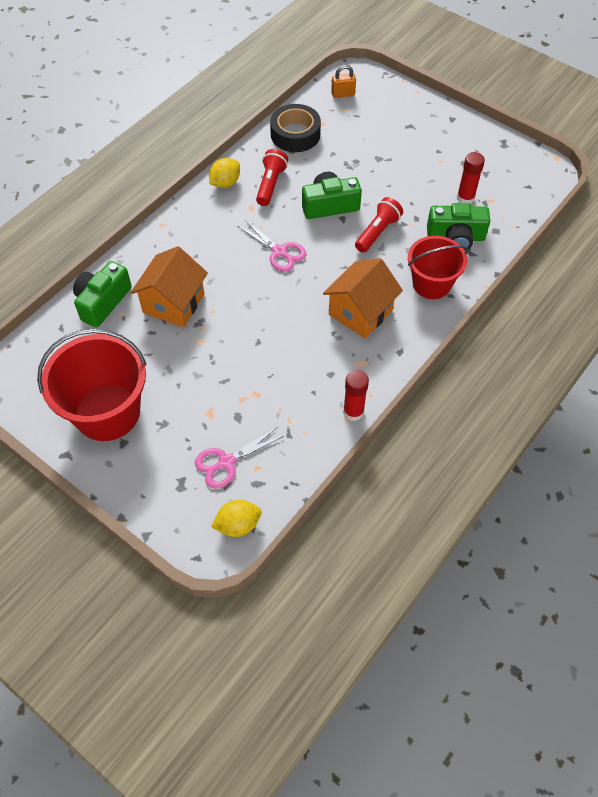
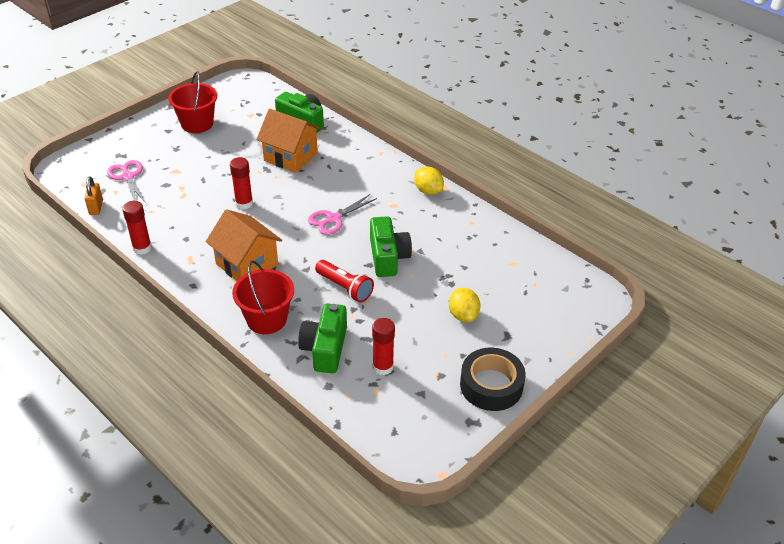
camera: 95 degrees right, 15 degrees down
red bucket [37,329,147,441] -> red bucket [168,71,217,133], size x0.65
yellow lemon [211,500,262,537] -> yellow lemon moved to [449,288,480,322]
red flashlight [256,149,288,206] -> none
black tape [270,104,321,152] -> black tape moved to [460,348,526,411]
orange padlock [331,65,356,98] -> orange padlock moved to [85,176,103,215]
none -> red glue stick [230,157,253,209]

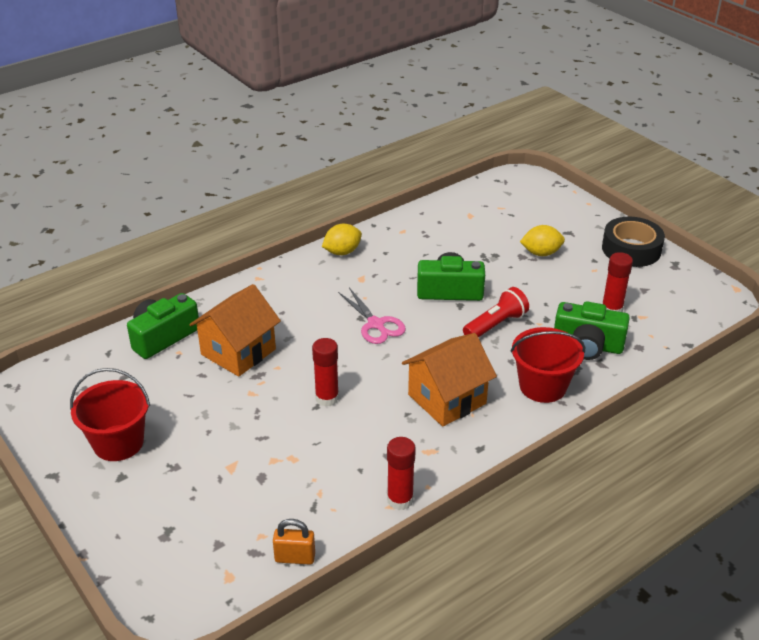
camera: 80 degrees left, 5 degrees down
pink scissors [107,160,146,203] -> none

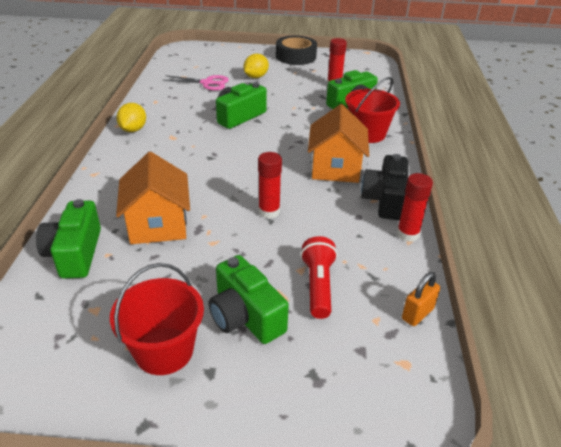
camera: 50 degrees left, 0 degrees up
pink scissors [338,288,406,344] -> pink scissors moved to [162,75,229,91]
red flashlight [463,287,529,337] -> red flashlight moved to [300,236,337,319]
none -> green camera [209,255,289,344]
none -> black camera [361,154,408,220]

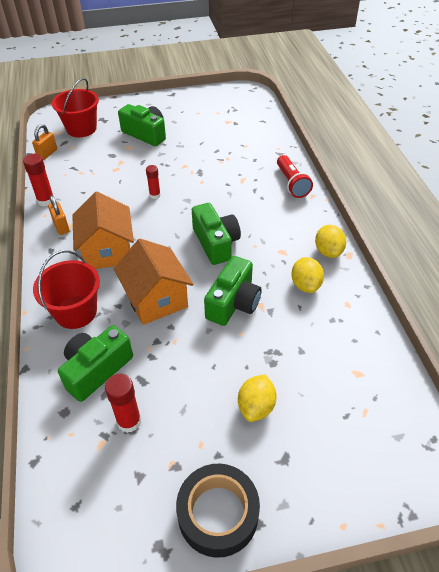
camera: 165 degrees right, 10 degrees up
green camera [36,199,101,278] -> green camera moved to [192,203,241,265]
red bucket [110,263,204,375] -> red bucket moved to [52,78,99,137]
orange house [116,152,190,244] -> orange house moved to [114,239,193,325]
pink scissors [162,75,229,91] -> none
red glue stick [258,152,282,219] -> red glue stick [146,165,161,199], size x0.66
red flashlight [300,236,337,319] -> red flashlight moved to [277,155,313,198]
black camera [361,154,408,220] -> orange padlock [48,196,70,235]
none -> yellow lemon [291,257,324,293]

